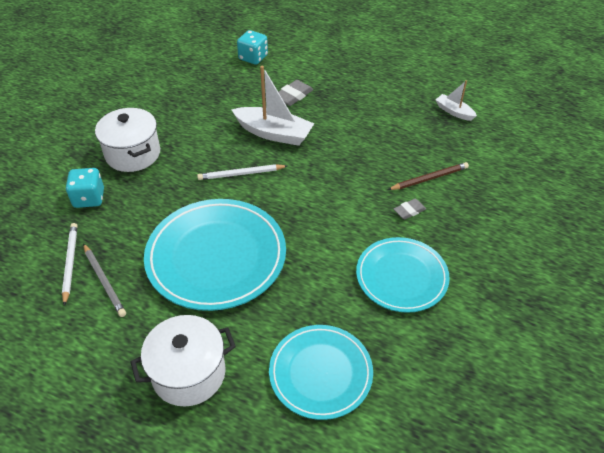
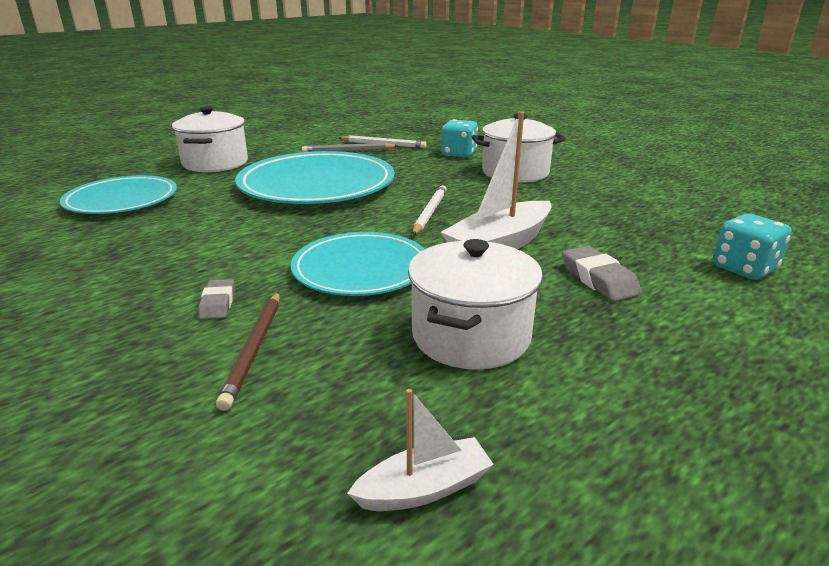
camera: 115 degrees right, 20 degrees down
turquoise plate [356,237,450,313] -> turquoise plate moved to [291,232,425,296]
none -> white pot [408,239,543,370]

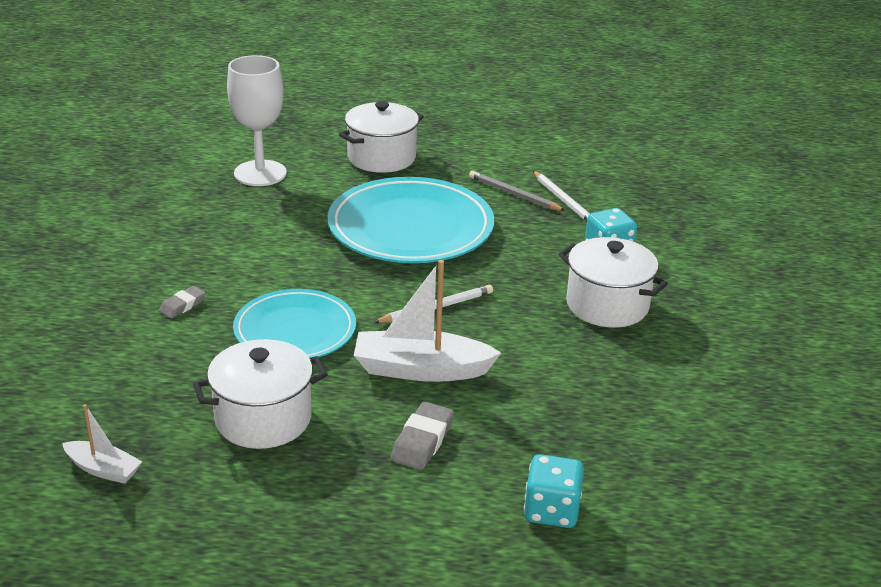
camera: 45 degrees right, 5 degrees up
turquoise plate [60,175,177,214] -> white goblet [227,55,287,186]
brown pencil [216,292,280,411] -> none

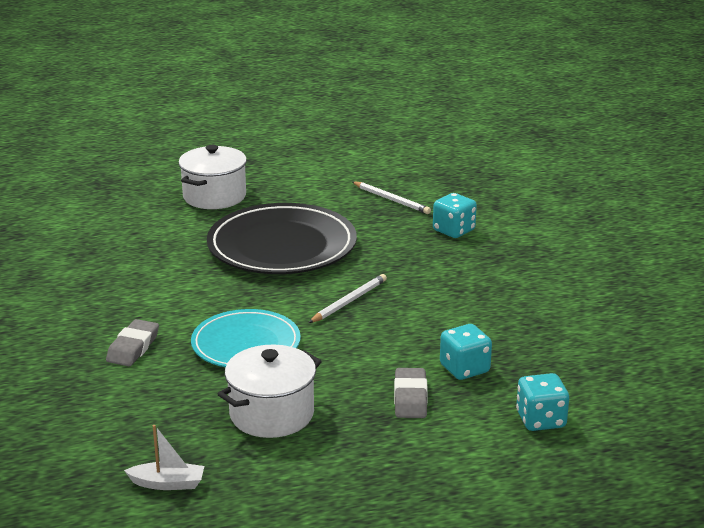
camera: 20 degrees left, 5 degrees down
grey eraser [159,286,206,318] -> grey eraser [106,319,159,366], size x1.53
white goblet [227,55,287,186] -> none
turquoise plate [327,177,494,263] -> black plate [207,203,357,274]
white boat [354,260,501,382] -> none
grey pencil [469,171,566,211] -> none
white pot [558,237,668,328] -> none
none -> turquoise dice [440,324,492,380]

